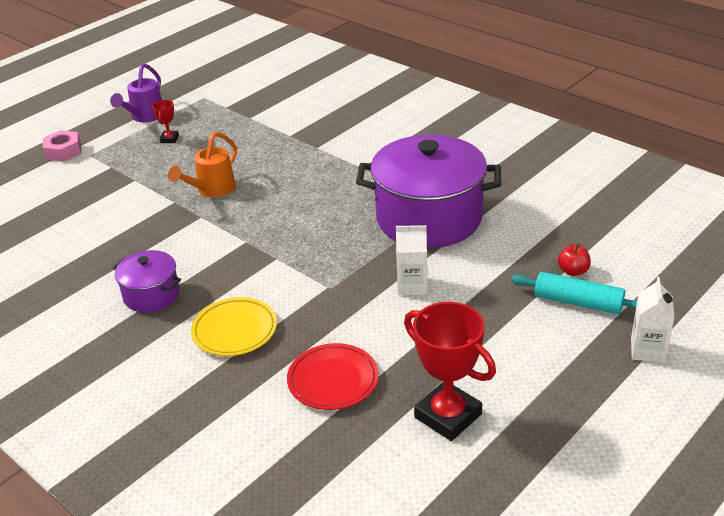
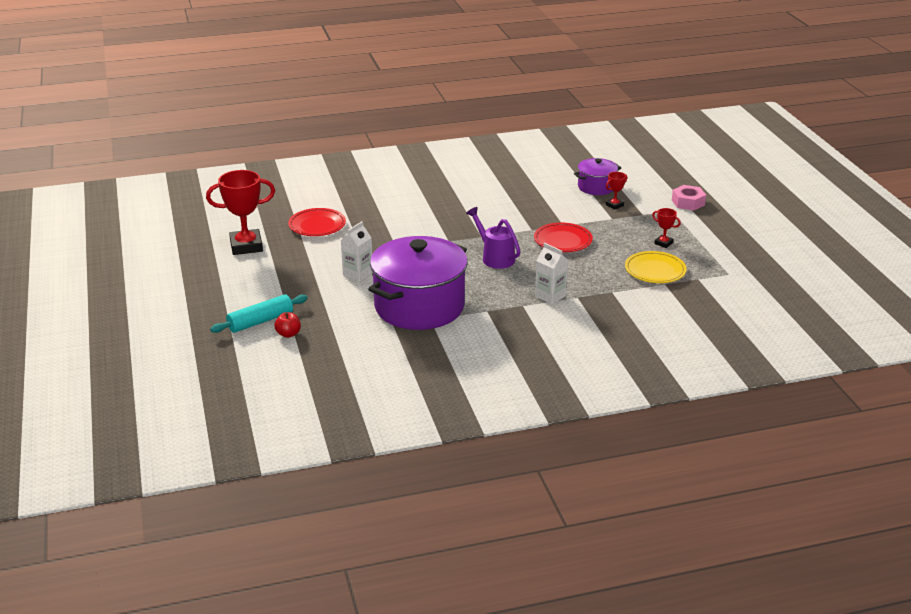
camera: 120 degrees right, 5 degrees down
purple watering can [110,63,162,122] -> purple watering can moved to [466,207,521,269]
purple pot [113,250,181,313] -> purple pot moved to [574,158,621,195]
orange watering can [168,132,237,197] -> red plate [534,223,593,252]
yellow plate [191,297,277,356] -> yellow plate moved to [625,251,687,283]
white carton [631,277,675,363] -> white carton moved to [535,243,568,304]
none -> red trophy [606,172,628,210]

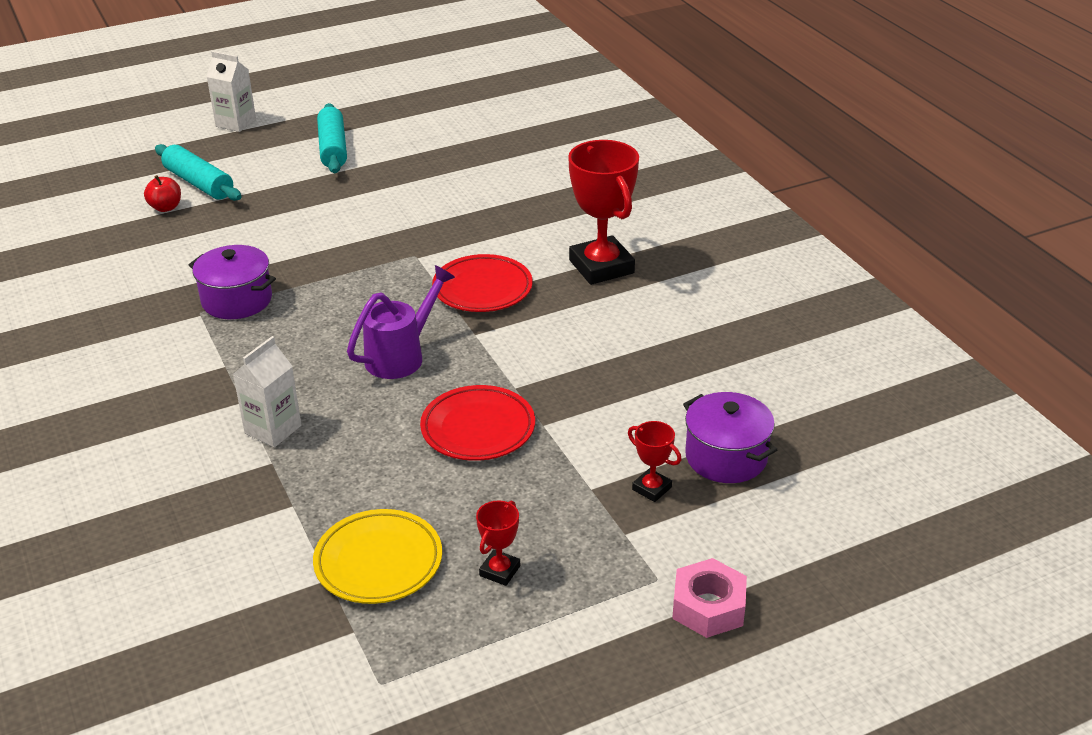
camera: 80 degrees right, 5 degrees up
red trophy [206,170,275,255] -> red trophy moved to [568,140,639,285]
red plate [288,208,346,236] -> red plate moved to [432,254,533,312]
white carton [341,221,373,282] -> white carton moved to [206,51,256,132]
purple pot [368,236,468,330] -> purple pot [189,245,276,319], size x0.49
none -> turquoise rolling pin [317,103,347,173]

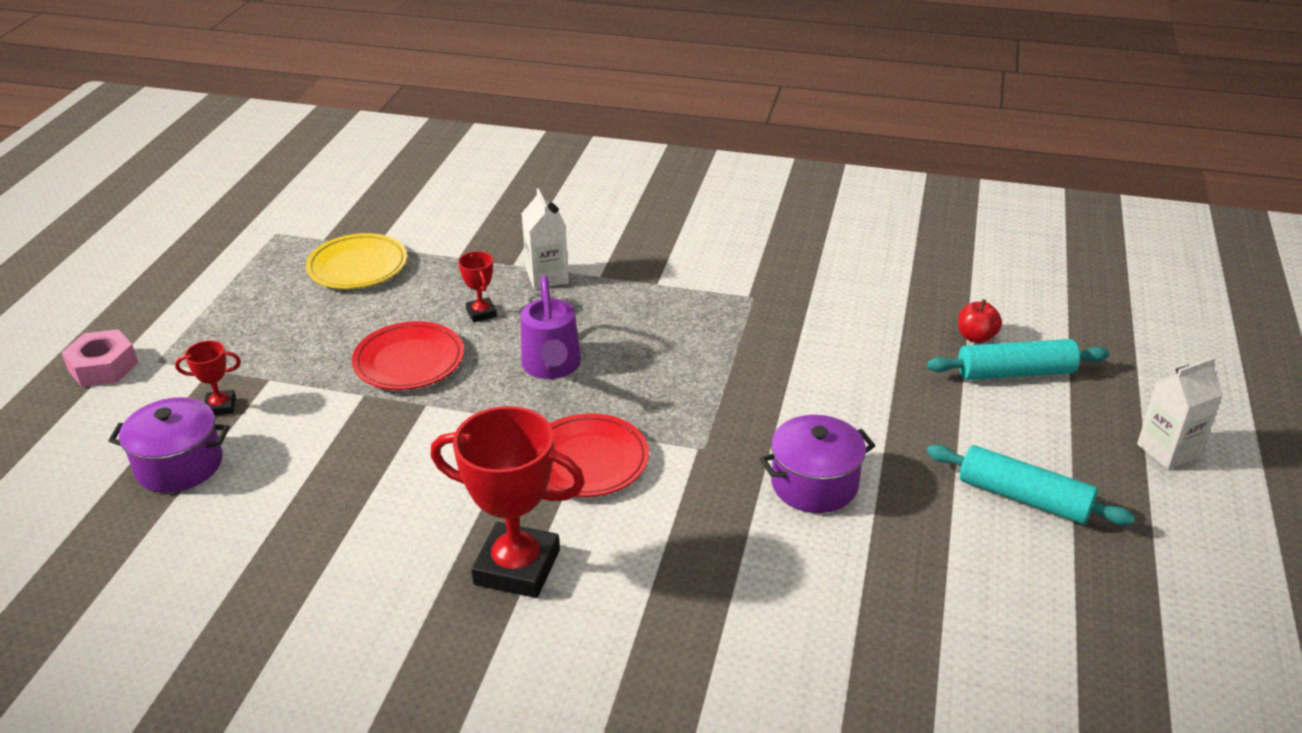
camera: 130 degrees right, 0 degrees up
purple pot [189,245,276,319] -> purple pot moved to [760,415,876,513]
red trophy [476,500,520,586] -> red trophy moved to [458,251,497,322]

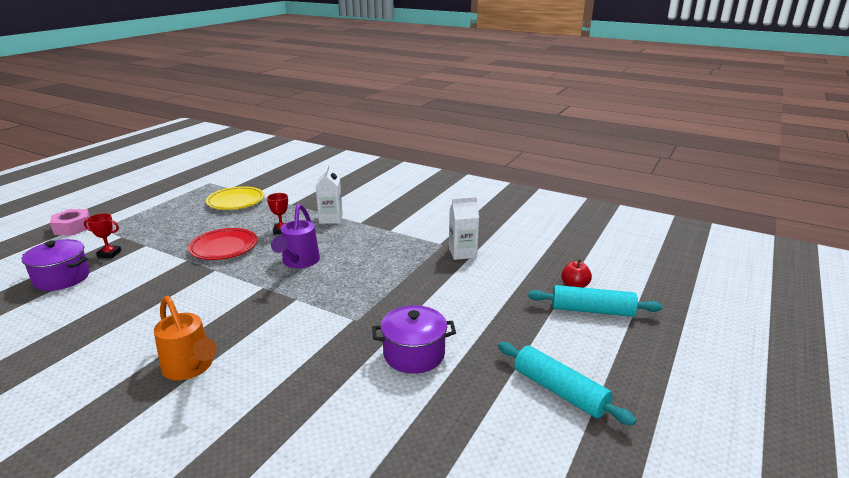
camera: 15 degrees right, 10 degrees down
red trophy [430,406,585,598] -> orange watering can [154,296,217,380]
red plate [547,413,649,497] -> none
white carton [1137,357,1223,470] -> white carton moved to [449,197,479,260]

